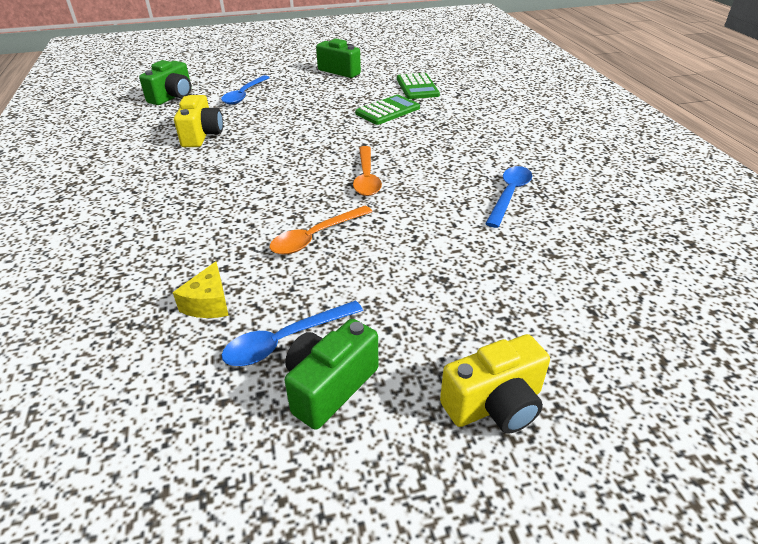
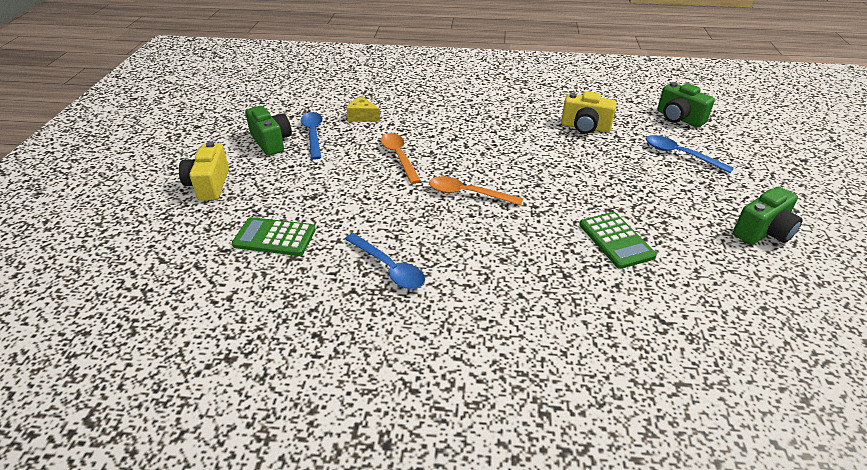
camera: 110 degrees right, 0 degrees up
green calculator [397,73,440,99] -> green calculator moved to [232,217,316,256]

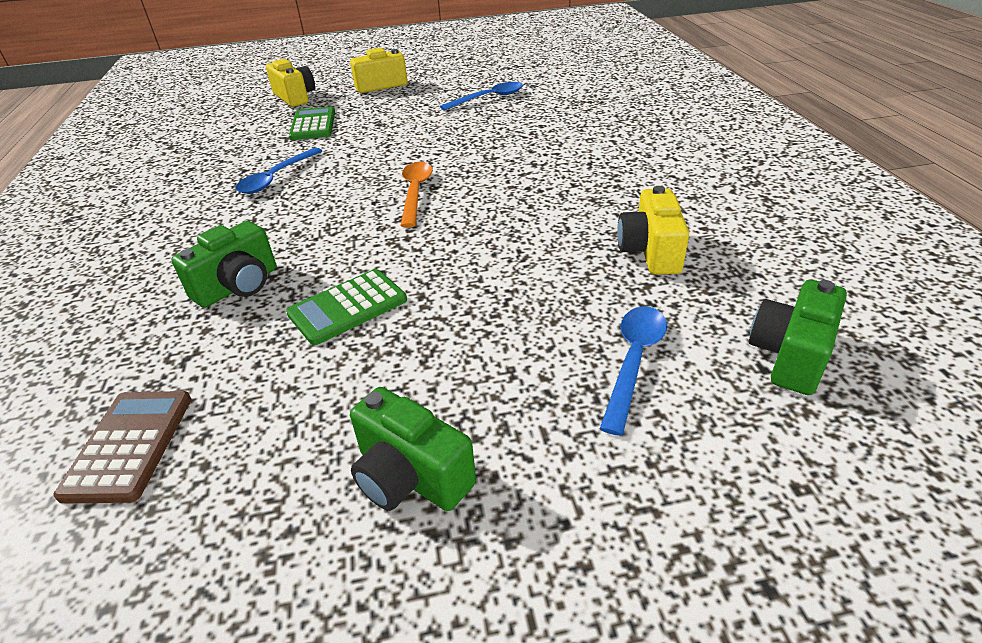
camera: 75 degrees right, 0 degrees up
green camera [245,106,292,156] -> green camera moved to [171,221,276,308]
yellow cheese [346,96,380,122] -> none
orange spoon [381,133,421,184] -> none
none -> brown calculator [53,391,192,504]
none -> yellow camera [266,59,315,107]

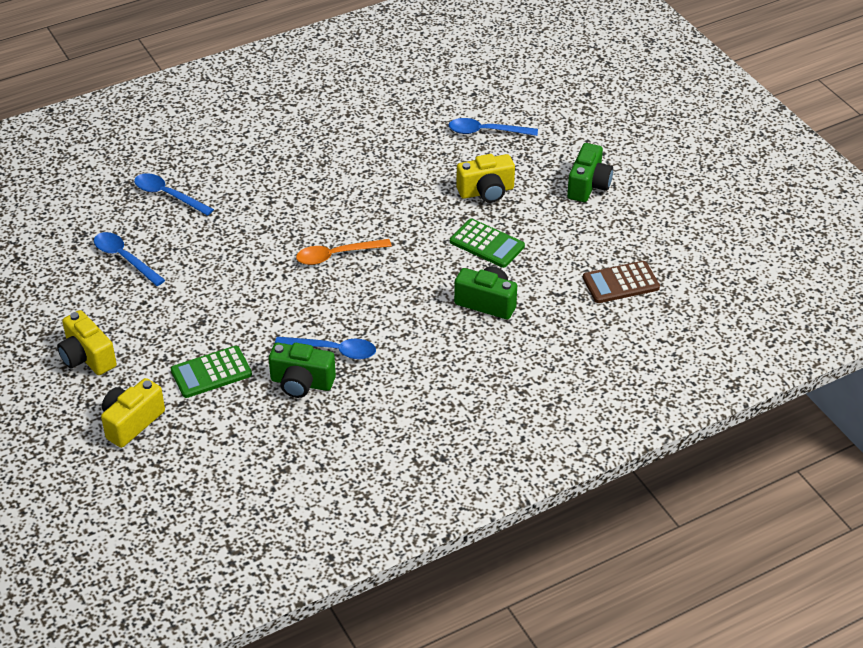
camera: 110 degrees left, 5 degrees up
yellow camera [617,186,689,275] -> yellow camera moved to [456,154,515,203]
green camera [749,280,847,395] -> green camera moved to [269,343,336,398]
none -> blue spoon [134,173,214,216]

